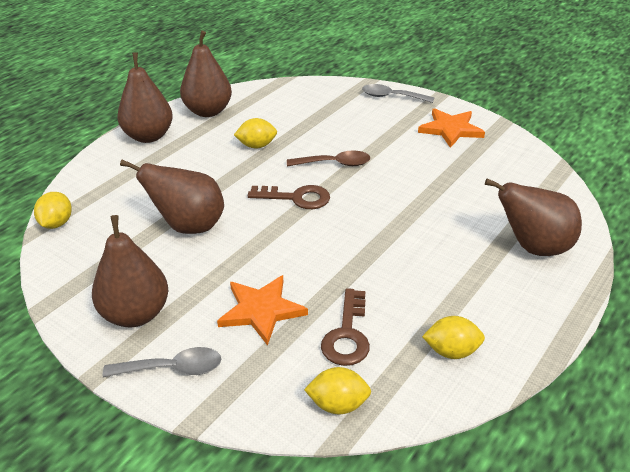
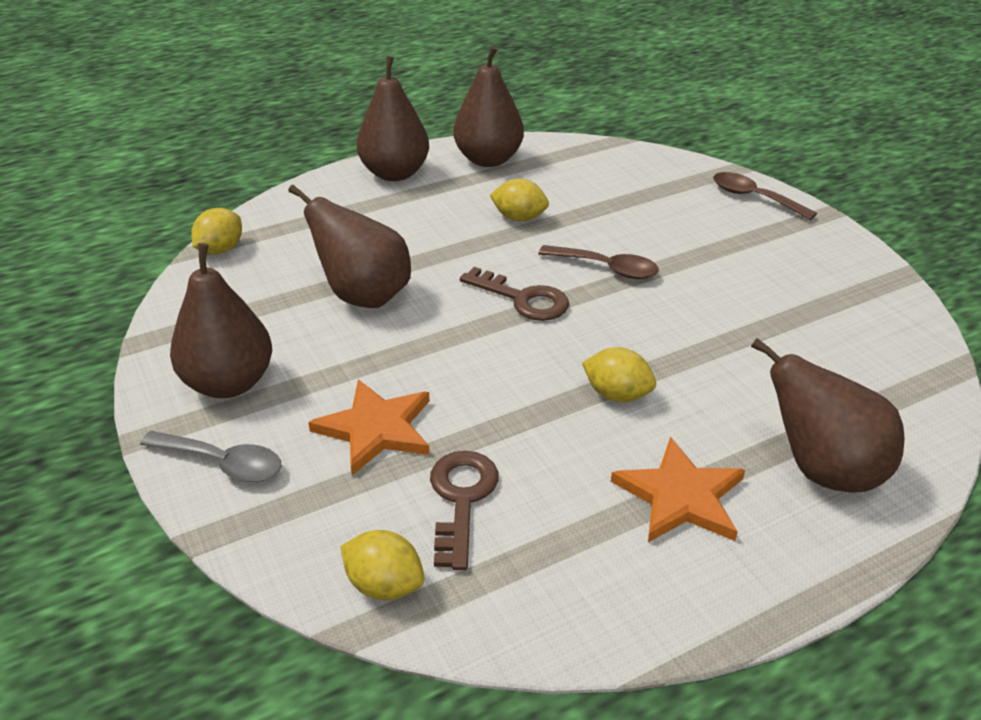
camera: 25 degrees right, 0 degrees up
brown key [321,288,370,366] -> brown key turned 150 degrees clockwise [430,451,499,570]
grey spoon [362,84,435,103] -> brown spoon [713,172,817,220]
orange star [418,108,485,148] -> orange star moved to [611,437,745,542]
yellow lemon [422,316,485,359] -> yellow lemon moved to [582,347,656,402]

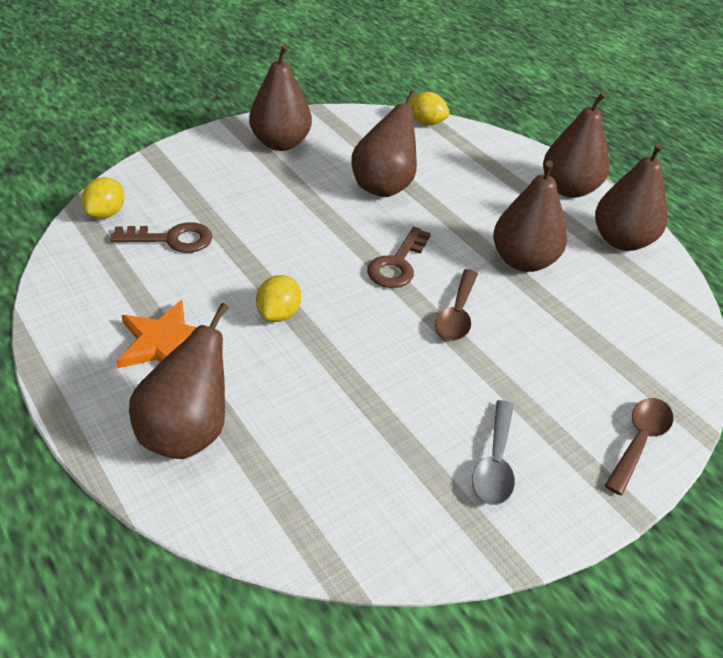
camera: 80 degrees right, 5 degrees up
grey spoon [140,431,282,482] -> grey spoon moved to [472,400,515,505]
orange star [308,379,430,475] -> none
yellow lemon [490,178,549,222] -> brown pear [493,161,567,272]

